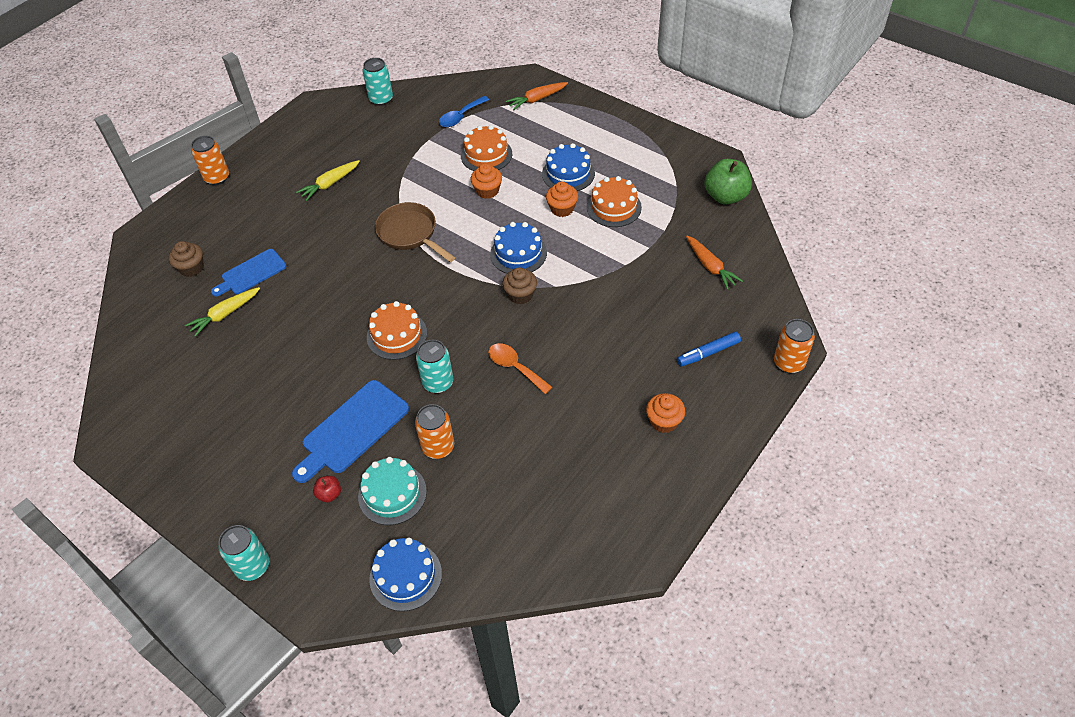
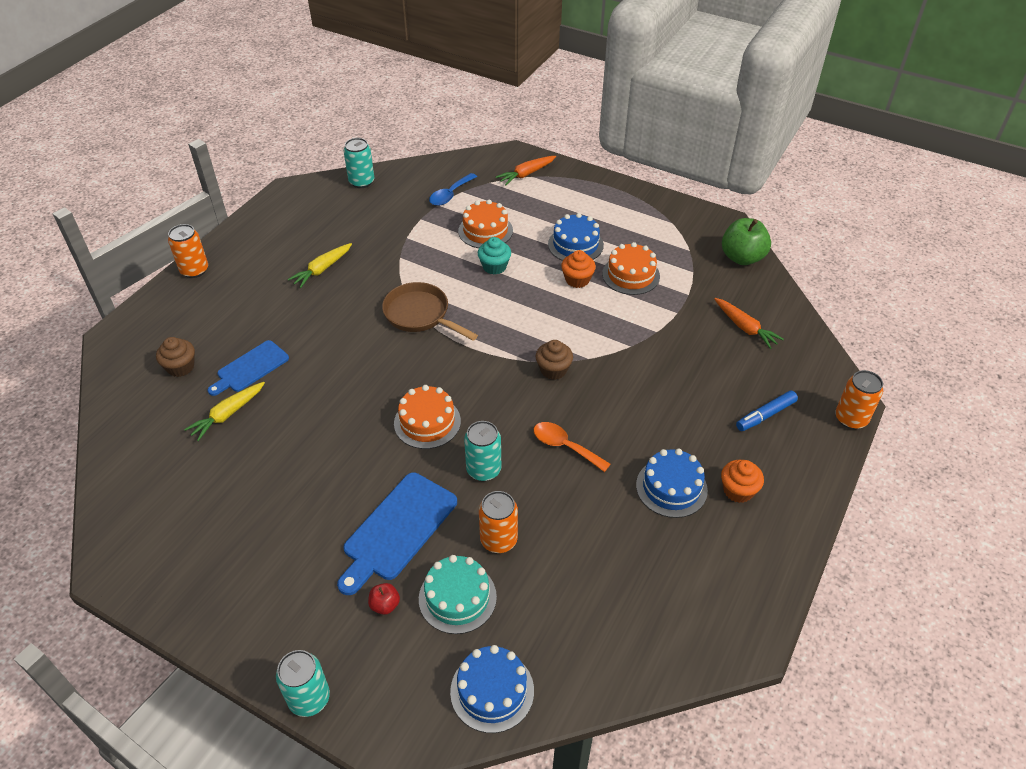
camera: 10 degrees left, 5 degrees down
orange cupcake [471,164,502,199] -> turquoise cupcake [478,237,511,275]
blue cake [490,222,547,273] -> blue cake moved to [636,449,708,518]

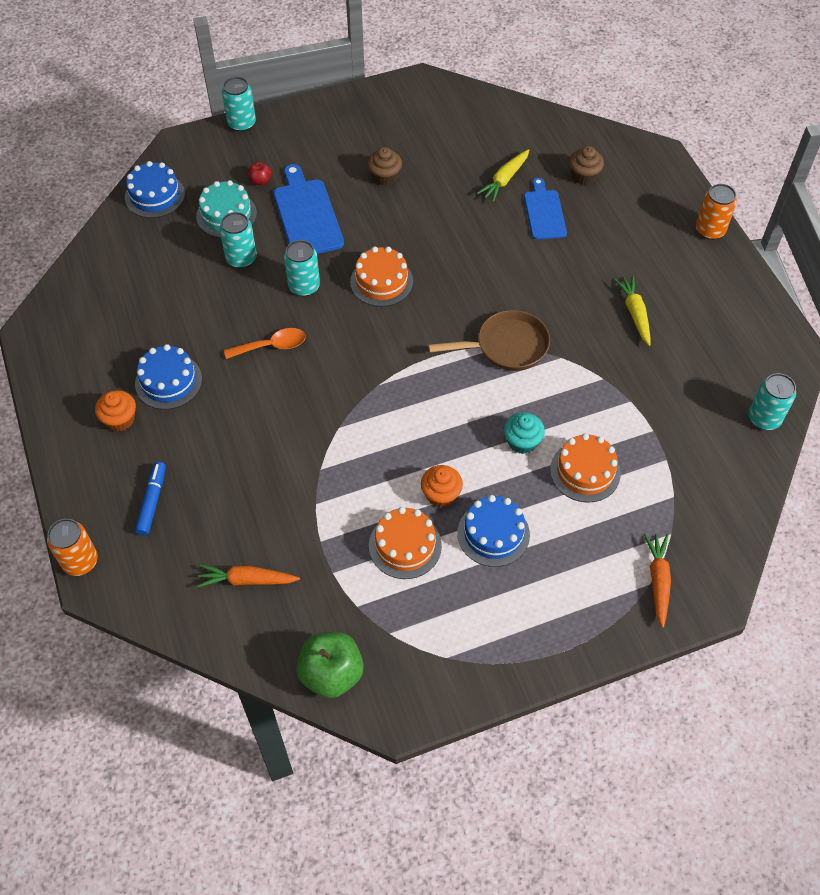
camera: 130 degrees right, 10 degrees up
yellow carrot [184,382,265,441] -> yellow carrot turned 135 degrees counterclockwise [477,149,529,202]
blue spoon [429,173,477,206] -> none
orange can [479,491,518,553] -> turquoise can [219,212,257,268]
brown cupcake [536,340,573,380] -> brown cupcake moved to [367,147,402,186]

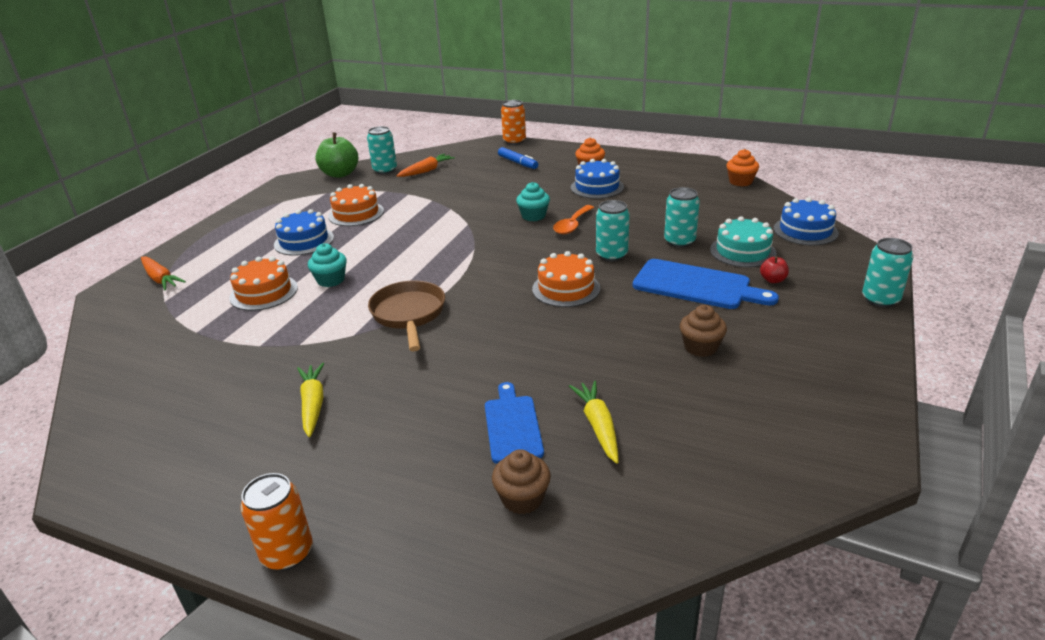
camera: 135 degrees right, 25 degrees down
orange cupcake [421,465,463,508] -> orange cupcake moved to [727,149,759,186]
brown pan [428,310,550,371] -> brown pan turned 135 degrees clockwise [368,281,445,351]
blue cutting board [524,178,567,240] -> blue cutting board turned 135 degrees counterclockwise [485,382,544,464]
yellow carrot [614,275,651,346] -> yellow carrot turned 135 degrees counterclockwise [297,363,324,437]
turquoise can [749,373,796,430] -> turquoise can moved to [367,126,397,174]
none -> turquoise cupcake [516,182,550,221]

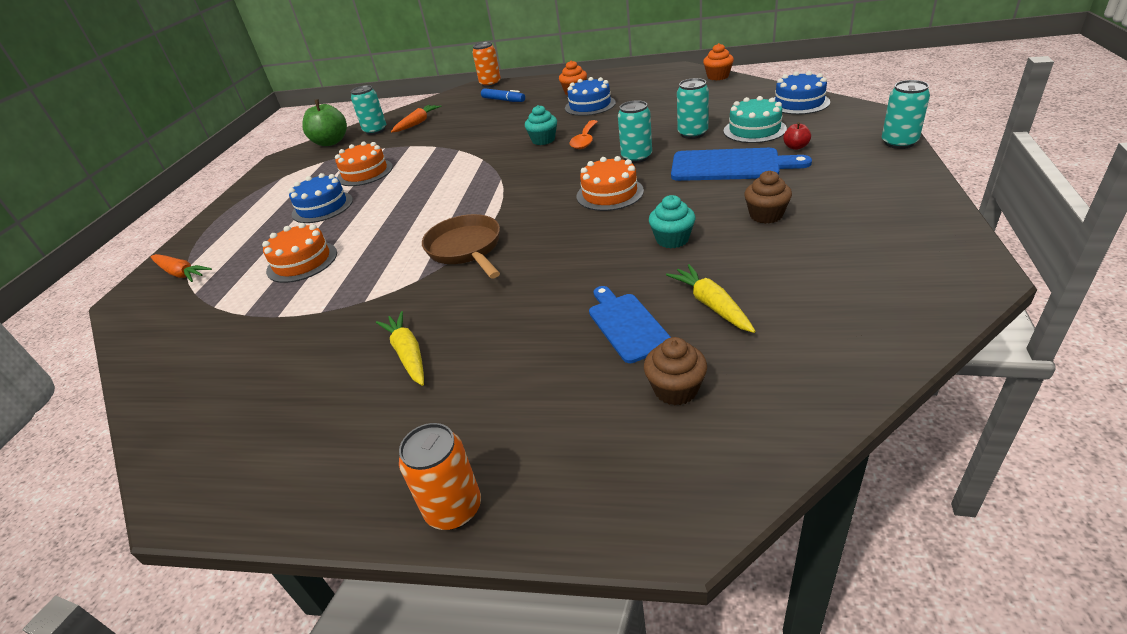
camera: 10 degrees left, 5 degrees up
turquoise cupcake [308,243,347,287] -> turquoise cupcake moved to [649,195,695,248]

